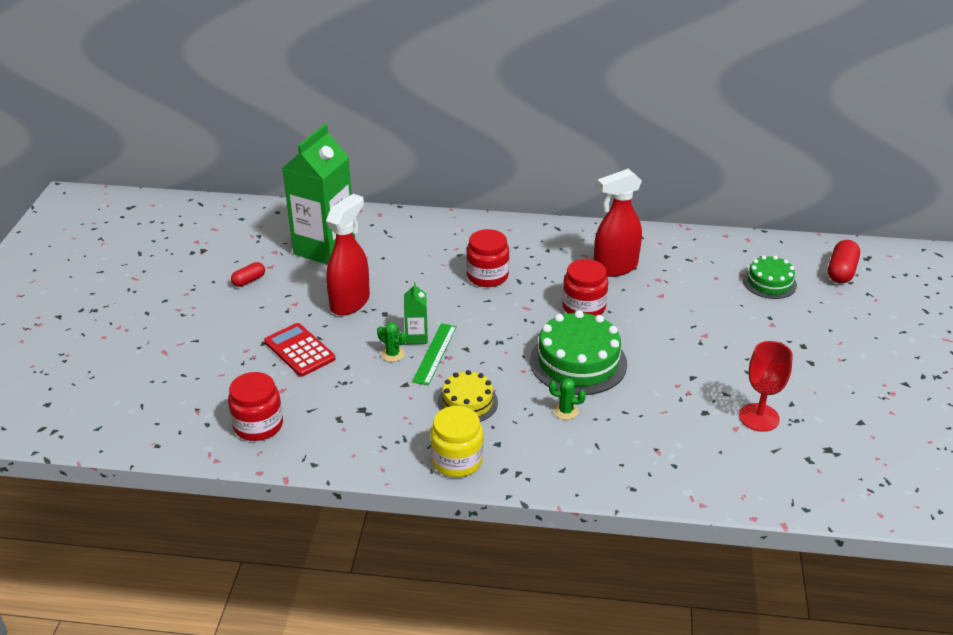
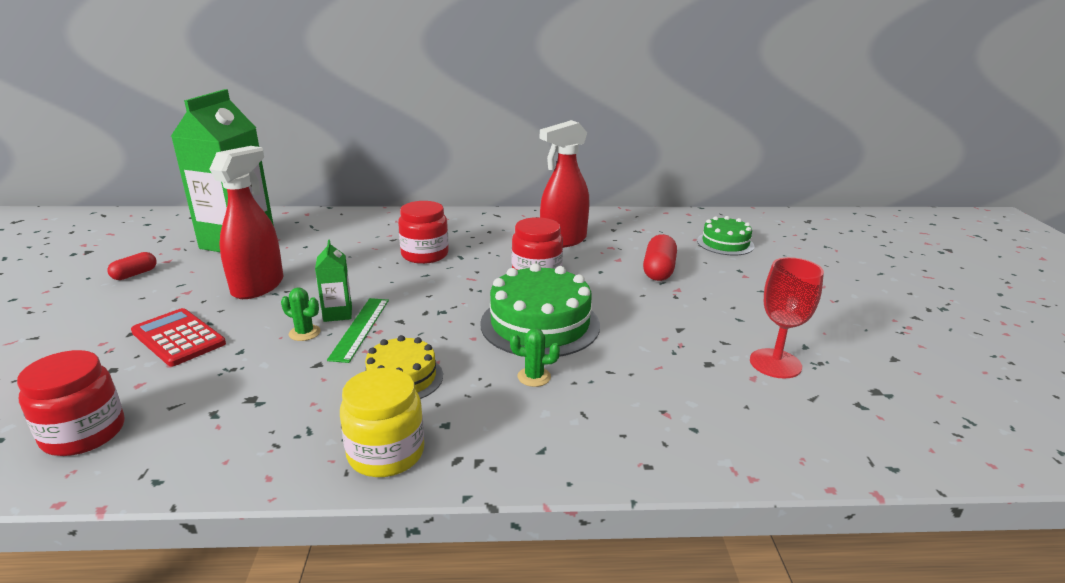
camera: 10 degrees left, 10 degrees down
red capsule [828,240,860,284] -> red capsule moved to [643,234,677,281]

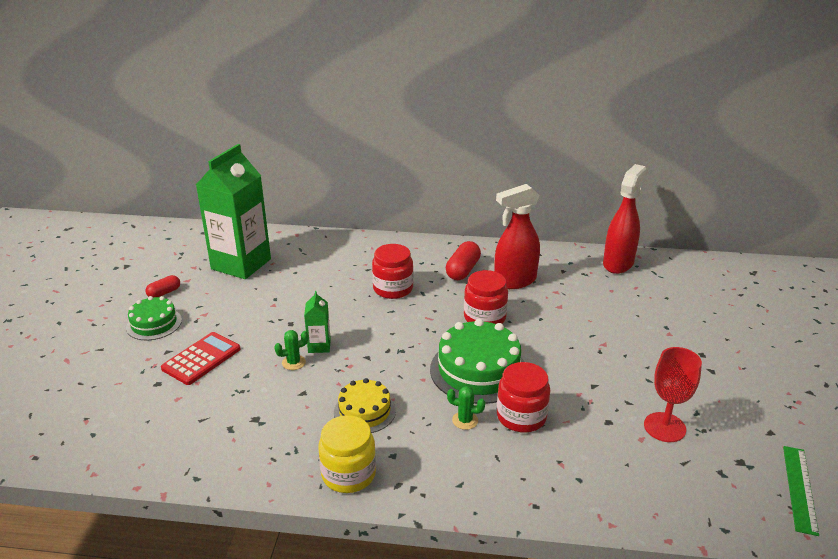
camera: 10 degrees right, 5 degrees up
red jar [17,350,125,456] -> red jar moved to [497,362,550,433]
red calculator [131,308,226,367] -> red calculator turned 75 degrees clockwise [161,332,240,385]
red spray bottle [210,146,284,299] -> red spray bottle moved to [603,164,646,274]
green cactus [281,288,321,341] -> green cactus turned 60 degrees counterclockwise [274,330,308,370]
green ruler [327,298,389,363] -> green ruler moved to [783,446,819,536]
red capsule [643,234,677,281] -> red capsule moved to [446,241,481,280]
green cake [697,216,754,256] -> green cake moved to [126,296,182,340]

